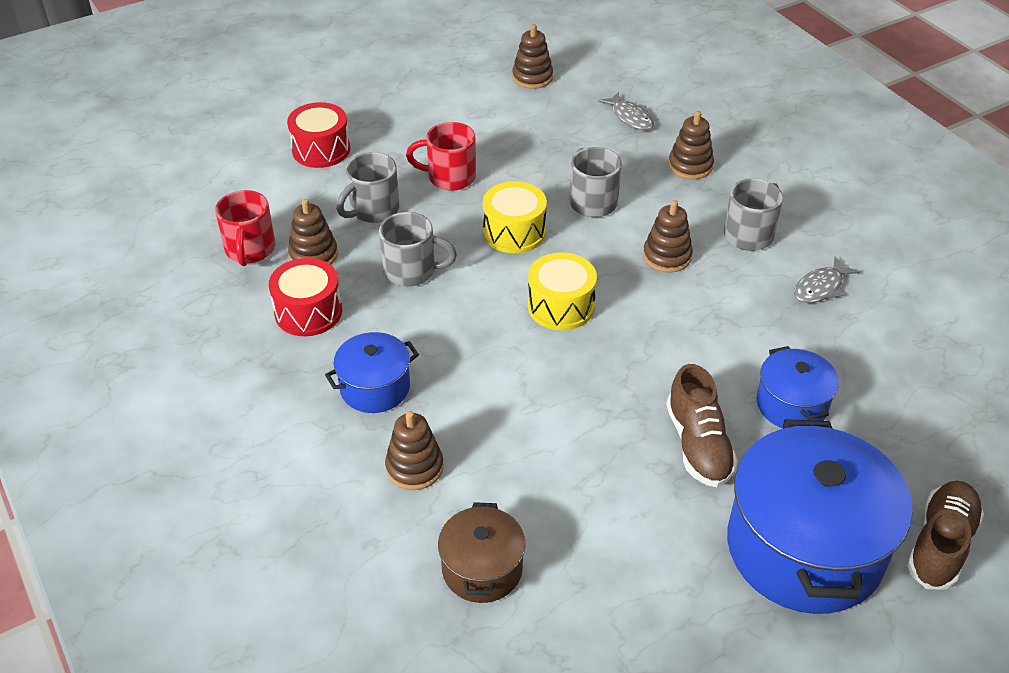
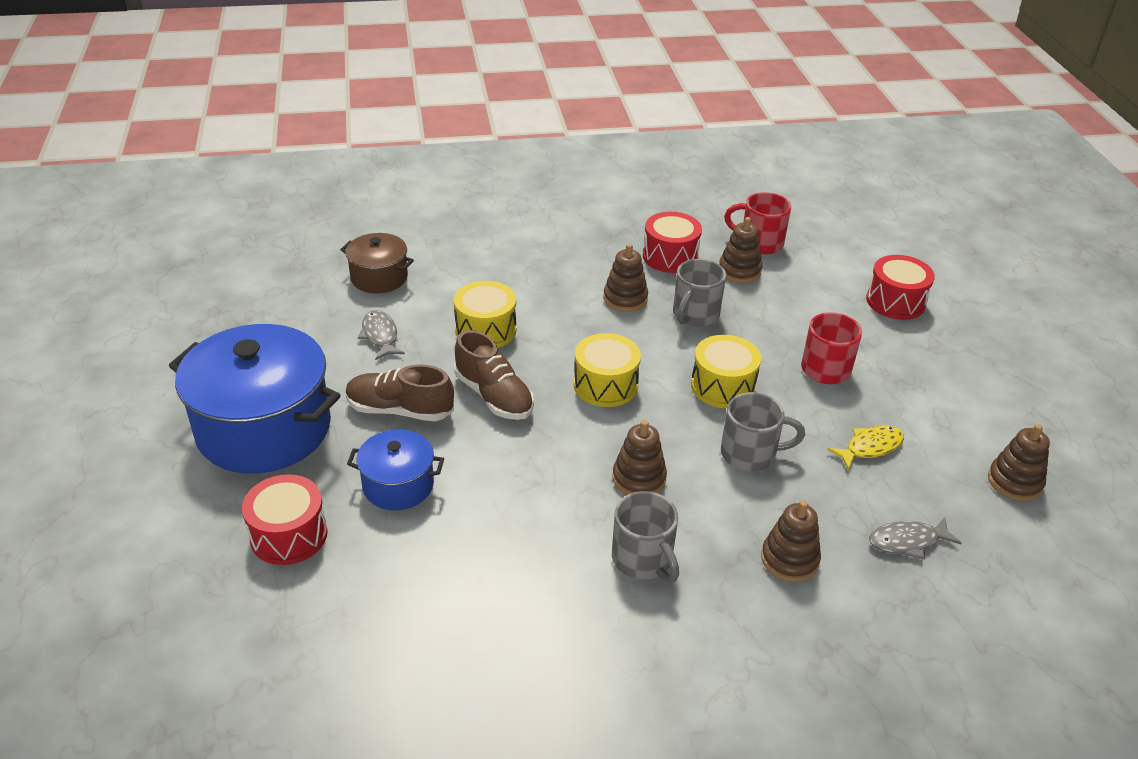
camera: 110 degrees right, 5 degrees down
blue pot [325,332,419,413] -> none
grey mug [336,152,399,223] -> none
brown stacking toy [385,411,444,490] -> brown stacking toy moved to [603,244,648,312]
grey fish [794,256,860,303] -> grey fish moved to [358,310,405,360]
brown shoe [907,481,984,590] -> brown shoe moved to [454,330,534,420]
none -> red drum [242,474,328,565]
none -> yellow drum [454,281,516,348]
none -> yellow fish [827,425,904,470]

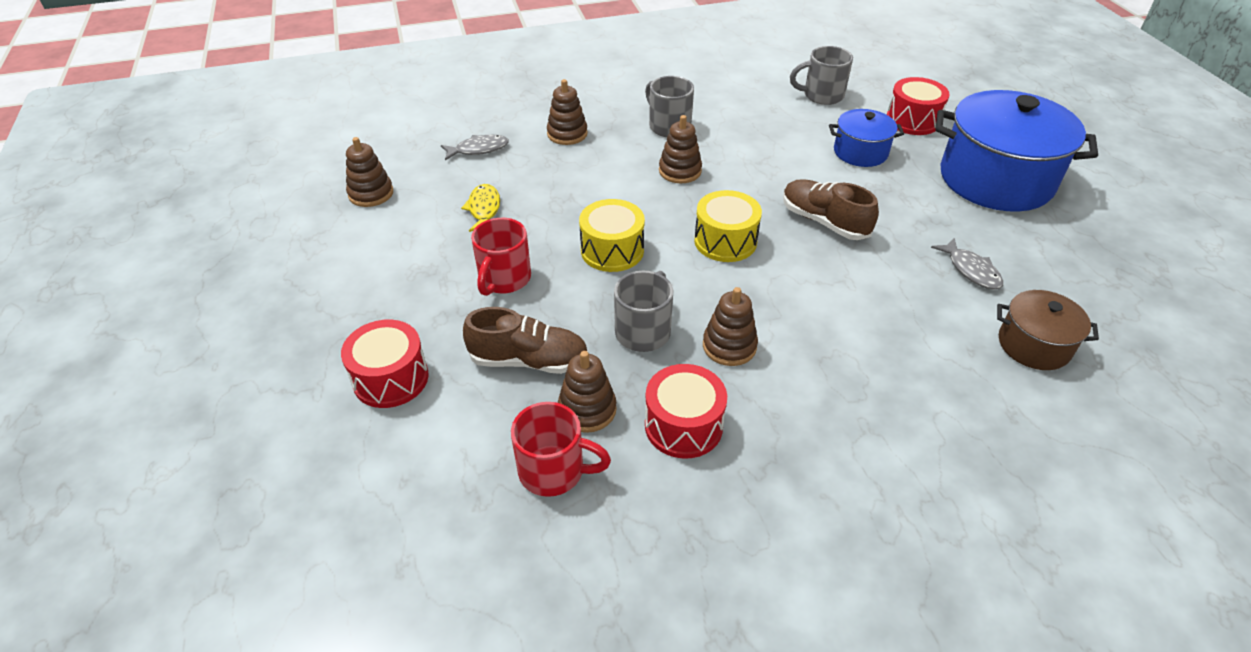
camera: 175 degrees right, 5 degrees up
brown shoe [346,365,454,421] -> brown shoe moved to [463,307,588,374]
yellow drum [454,281,516,348] -> none
grey mug [721,392,805,471] -> grey mug moved to [790,46,853,105]
yellow fish [827,425,904,470] -> yellow fish turned 120 degrees clockwise [461,184,500,232]

